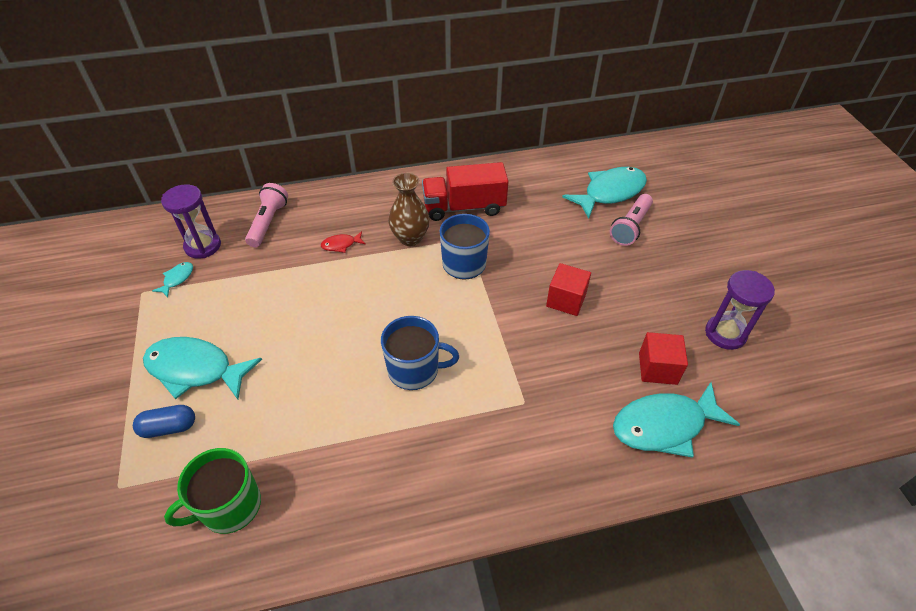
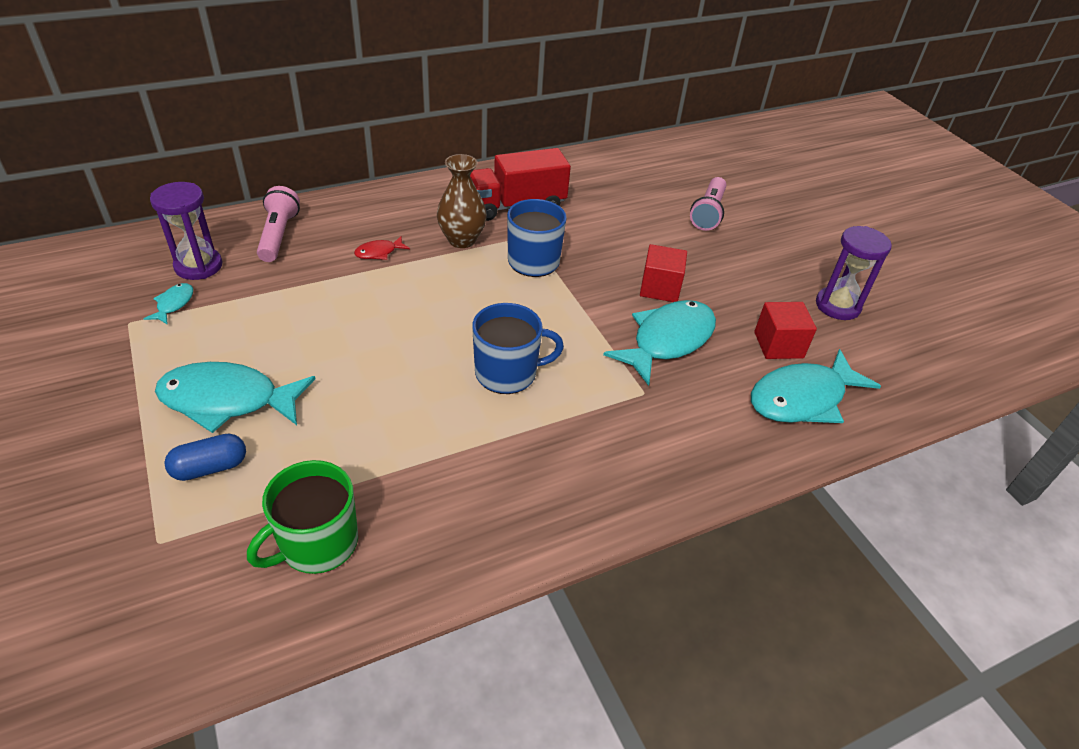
camera: 15 degrees left, 5 degrees down
turquoise fish [562,167,647,219] -> turquoise fish moved to [603,300,716,386]

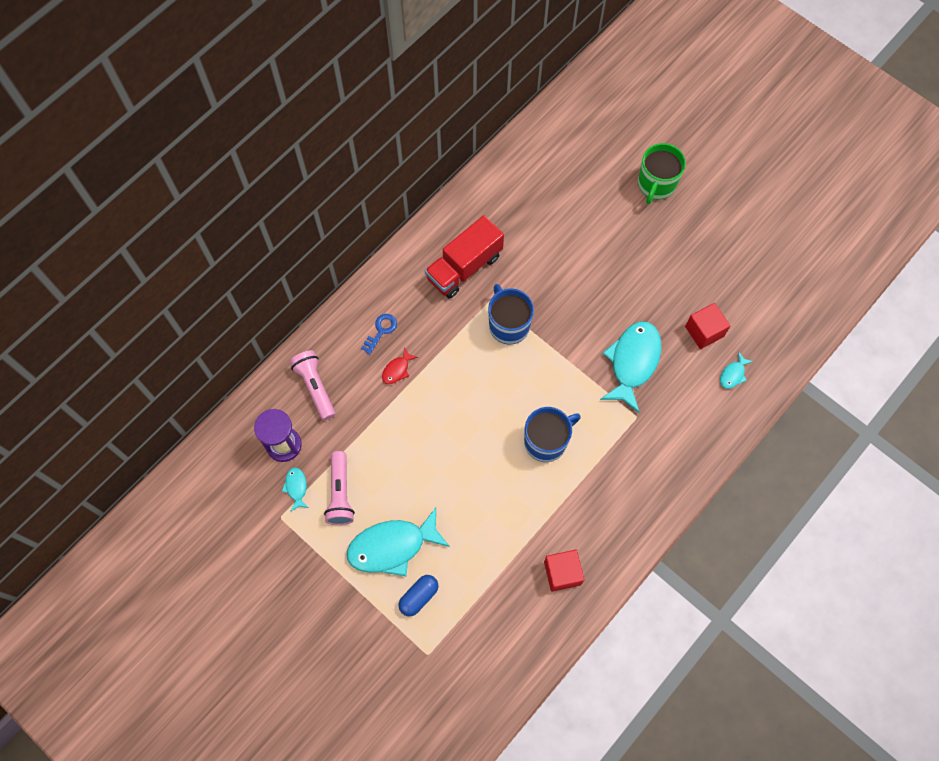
camera: 20 degrees left, 25 degrees up
green mug [247,460,358,574] -> green mug moved to [638,143,686,204]
brown vase [437,154,487,248] -> none
red cube [640,244,687,302] -> red cube moved to [544,550,584,592]
pink flashlight [690,177,726,231] -> pink flashlight moved to [324,451,355,525]
turquoise fish [751,349,881,423] -> turquoise fish [720,351,754,389], size x0.45
purple hourglass [816,226,892,320] -> none
none -> blue key [361,314,397,354]

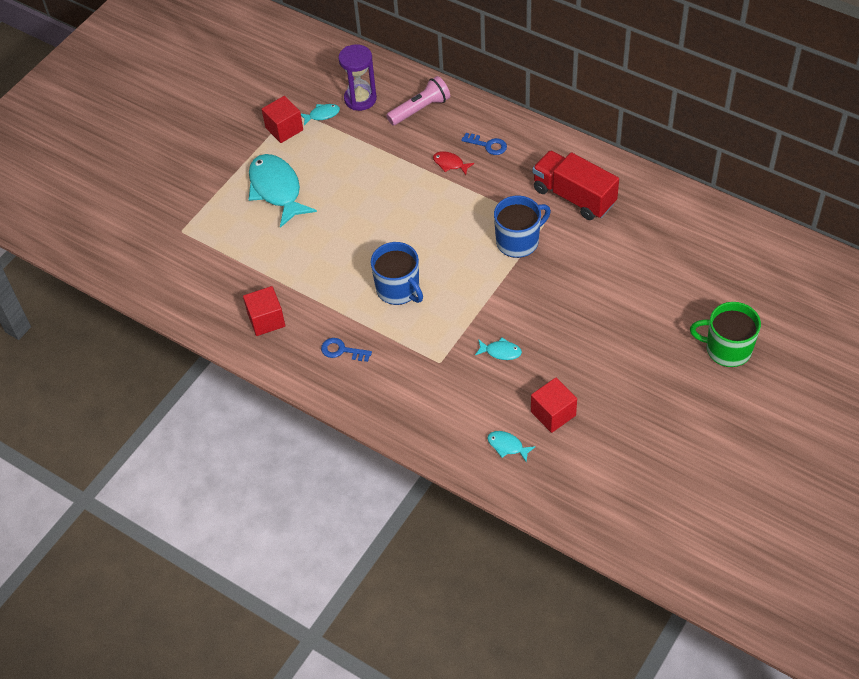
camera: 85 degrees right, 15 degrees down
pink flashlight [324,451,355,525] -> none
blue capsule [399,575,438,616] -> none
turquoise fish [600,321,661,413] -> turquoise fish [475,338,522,360], size x0.45
none -> red cube [262,96,303,143]
none -> blue key [321,338,372,362]

